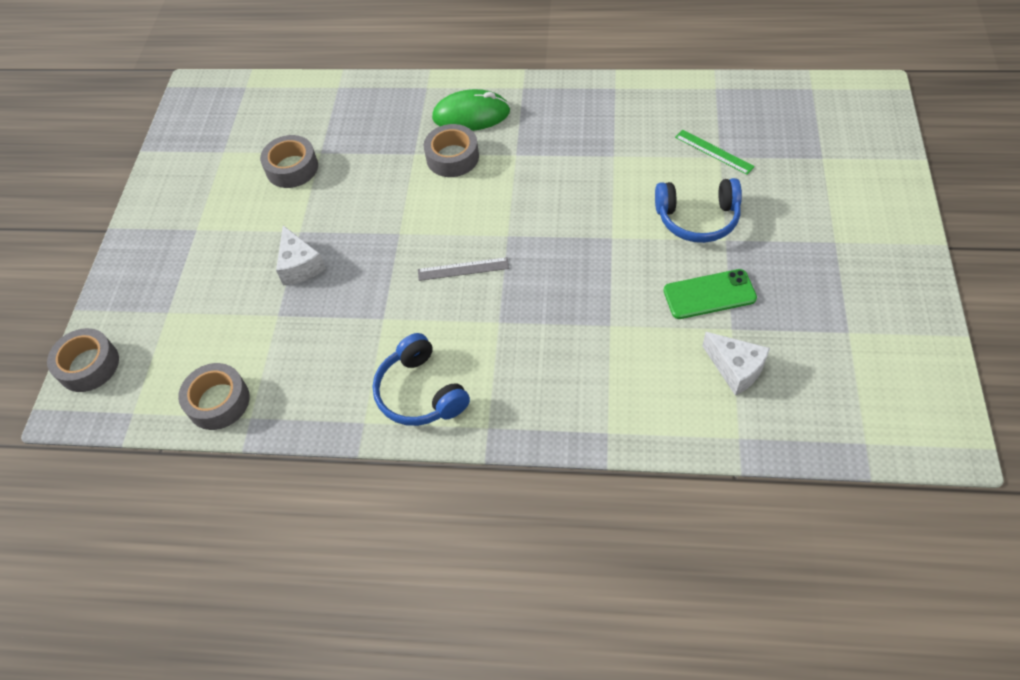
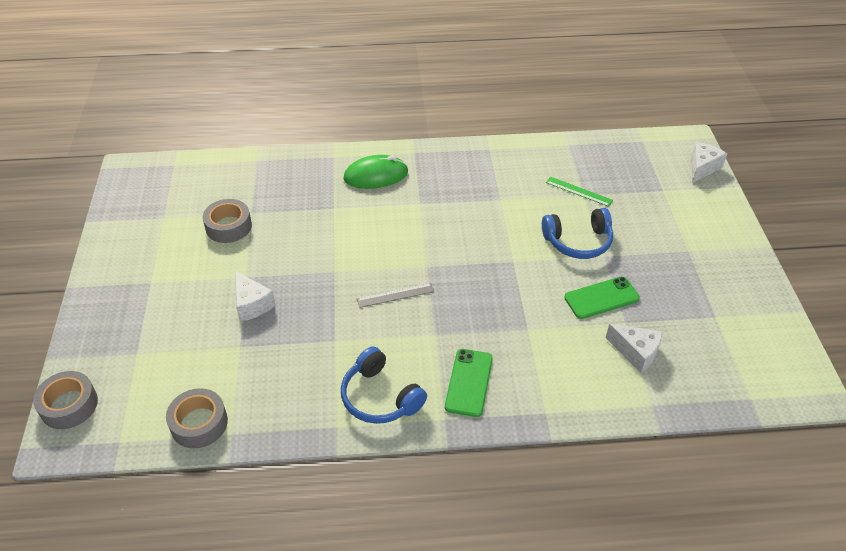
camera: 15 degrees left, 10 degrees down
grey tape [424,124,479,177] -> none
none -> green phone [445,349,493,417]
none -> white cheese [691,142,727,183]

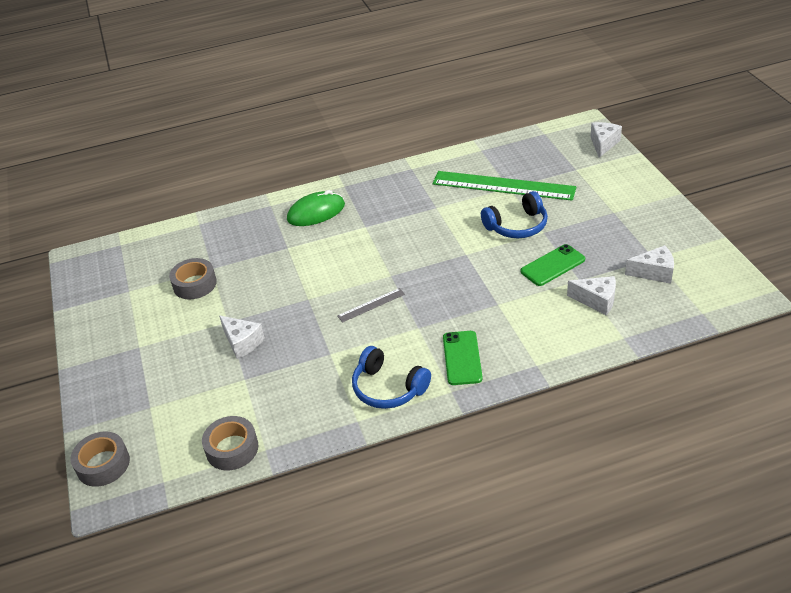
camera: 10 degrees left, 5 degrees down
green ruler [546,177,613,207] -> green ruler [433,171,576,201], size x2.25
none -> white cheese [625,245,674,284]

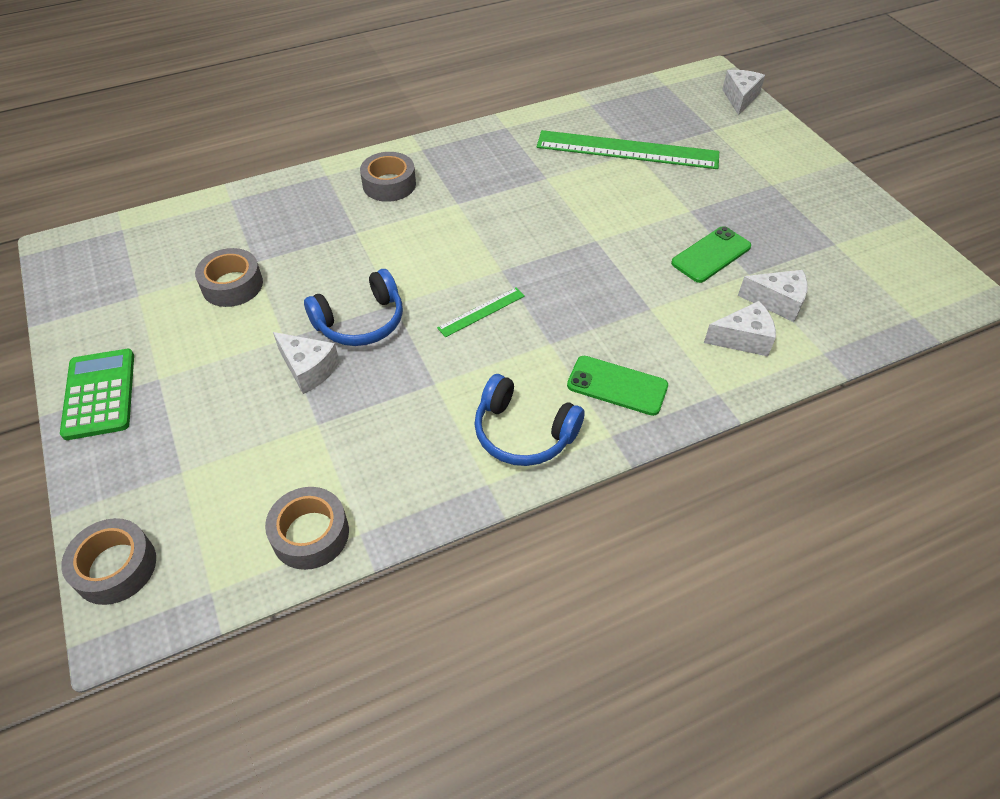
camera: 10 degrees left, 10 degrees up
green mouse [287,190,345,226] -> grey tape [360,152,416,202]
grey ruler [337,288,405,323] -> green ruler [437,287,525,337]
green phone [443,331,483,385] -> green phone turned 60 degrees counterclockwise [567,356,668,416]
blue headphones [481,191,548,238] -> blue headphones moved to [304,269,403,346]
white cheese [625,245,674,284] -> white cheese moved to [704,301,776,356]
none -> green calculator [60,349,134,440]

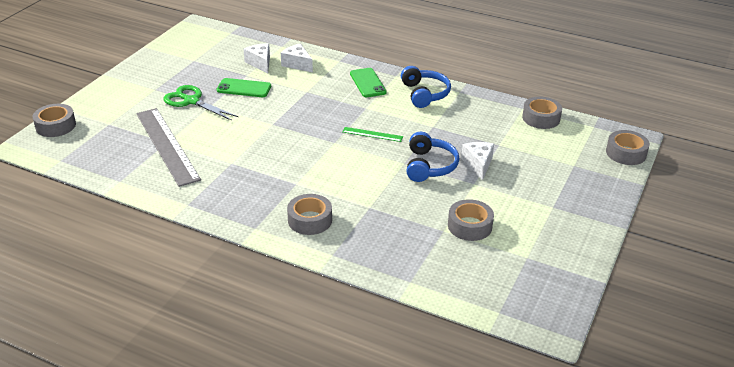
camera: 130 degrees left, 15 degrees down
green calculator [60,349,134,440] -> none
blue headphones [304,269,403,346] -> blue headphones turned 75 degrees clockwise [407,132,459,182]
green ruler [537,130,719,169] -> grey ruler [136,108,201,187]
white cheese [722,70,765,116] -> grey tape [33,104,76,137]
none -> green scissors [164,85,239,121]

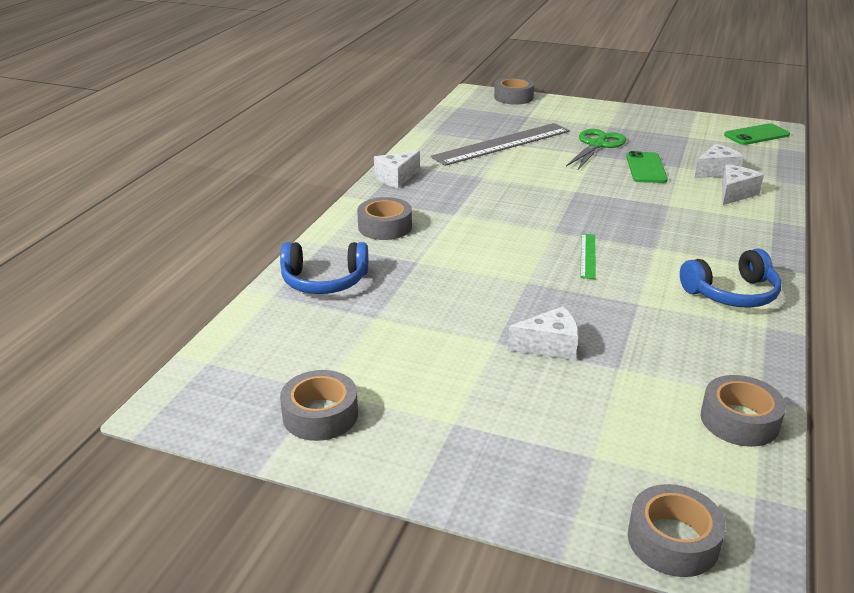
camera: 85 degrees right, 5 degrees down
green phone [350,68,387,97] -> green phone moved to [724,123,790,145]
blue headphones [407,132,459,182] -> blue headphones moved to [280,242,368,294]
grey tape [448,199,494,241] -> grey tape moved to [280,370,358,441]
none -> white cheese [374,151,420,188]

